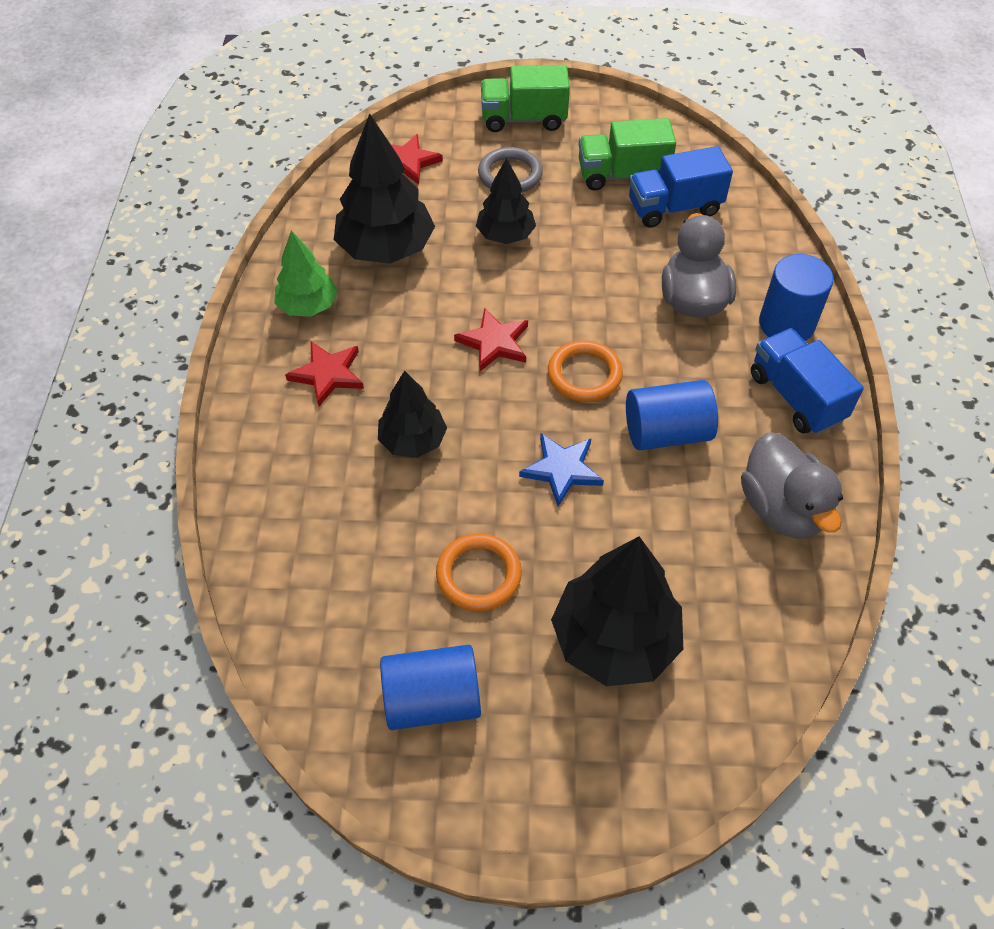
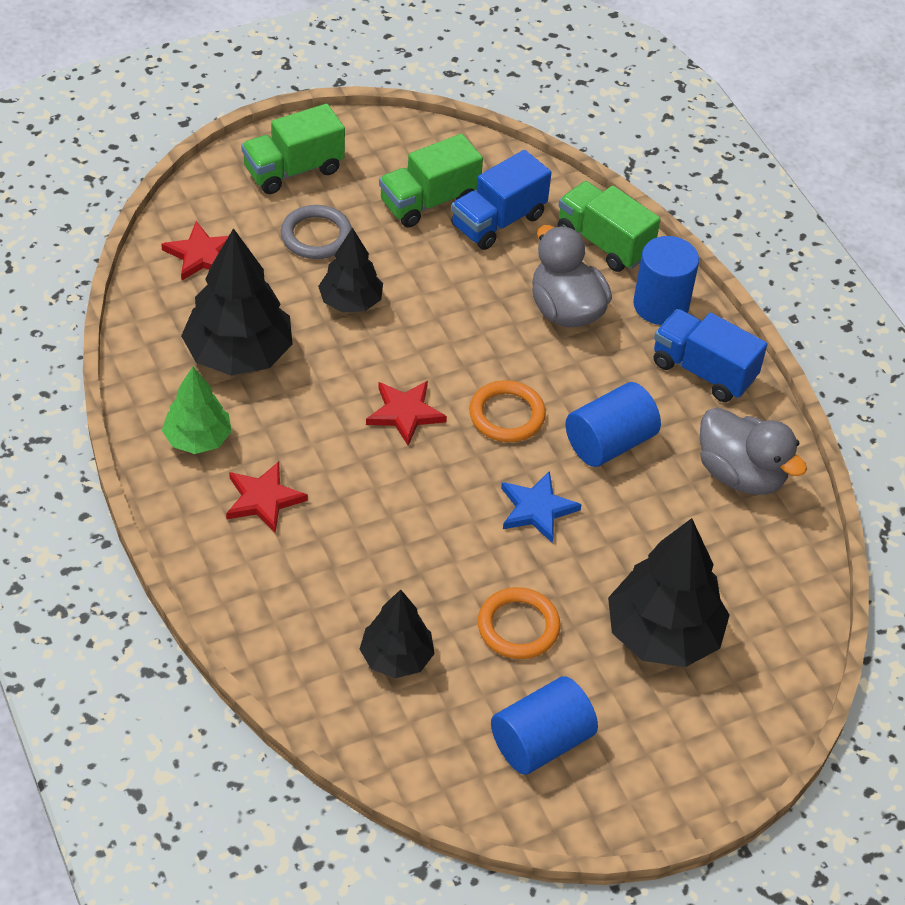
camera: 30 degrees left, 5 degrees down
black tree [378,370,447,458] -> black tree moved to [360,589,435,678]
none -> green truck [558,181,661,272]

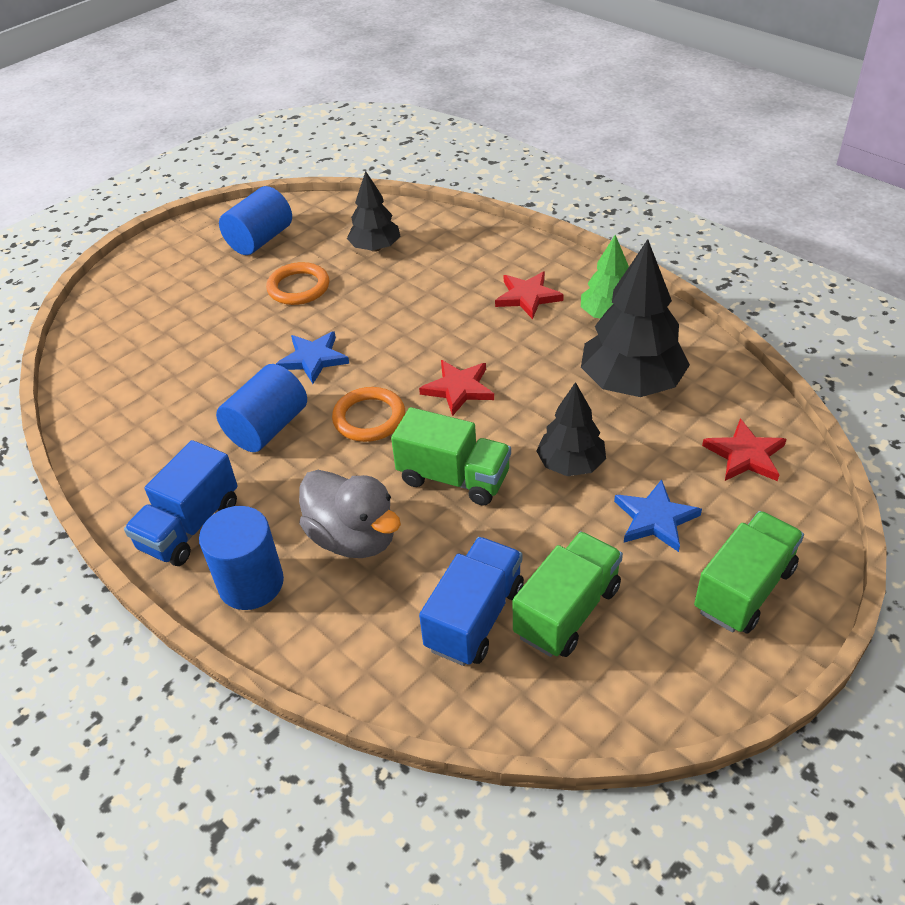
camera: 165 degrees right, 5 degrees down
grey ring [281,205,352,259] -> blue star [614,479,702,552]
green truck [558,181,661,272] -> green truck moved to [391,407,511,506]
black tree [608,518,730,667] -> none
blue truck [654,309,767,402] -> blue truck turned 105 degrees clockwise [124,440,238,566]
grey duck [700,407,807,495] -> none

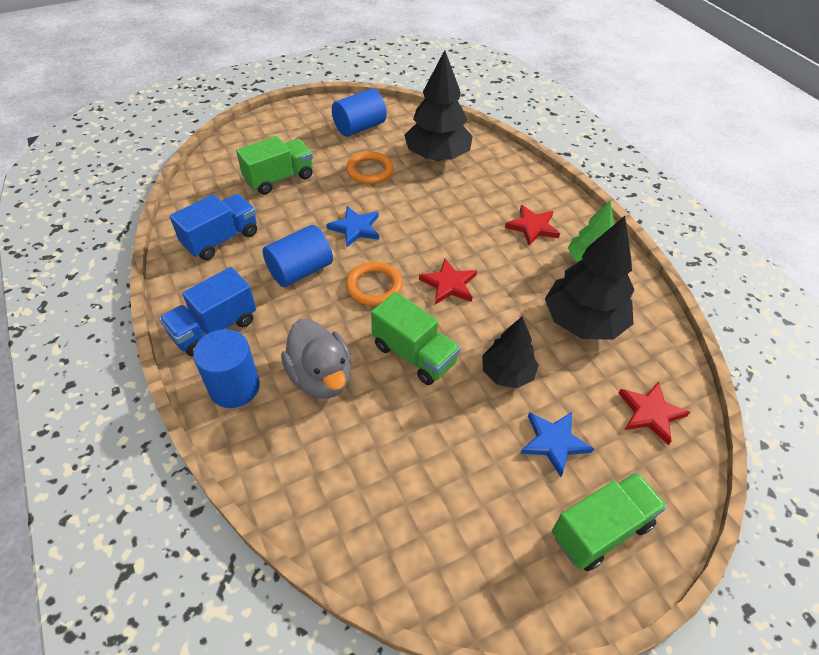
camera: 15 degrees right, 5 degrees up
black tree [347,171,400,252] -> black tree [404,50,473,161], size x1.65
blue truck [419,537,524,666] -> blue truck moved to [170,194,257,260]
green truck [513,531,623,657] -> green truck moved to [236,136,313,195]

